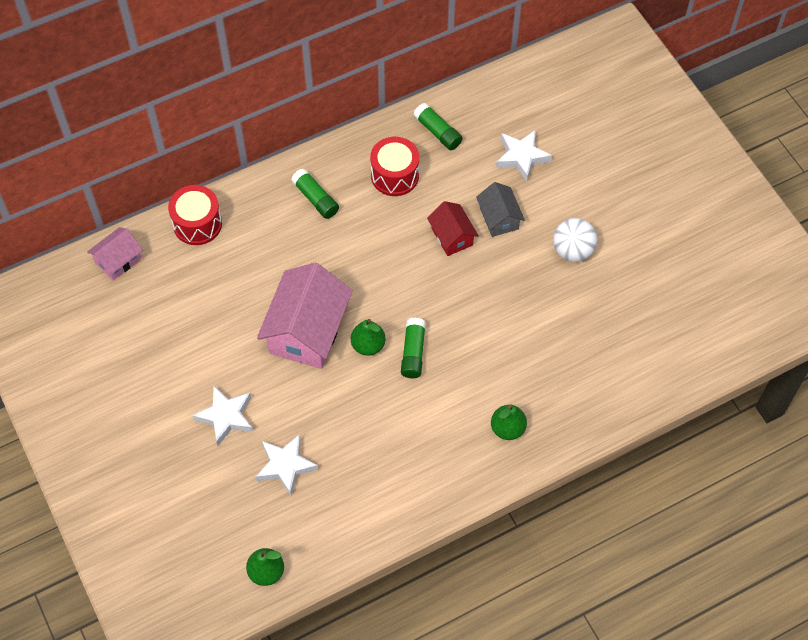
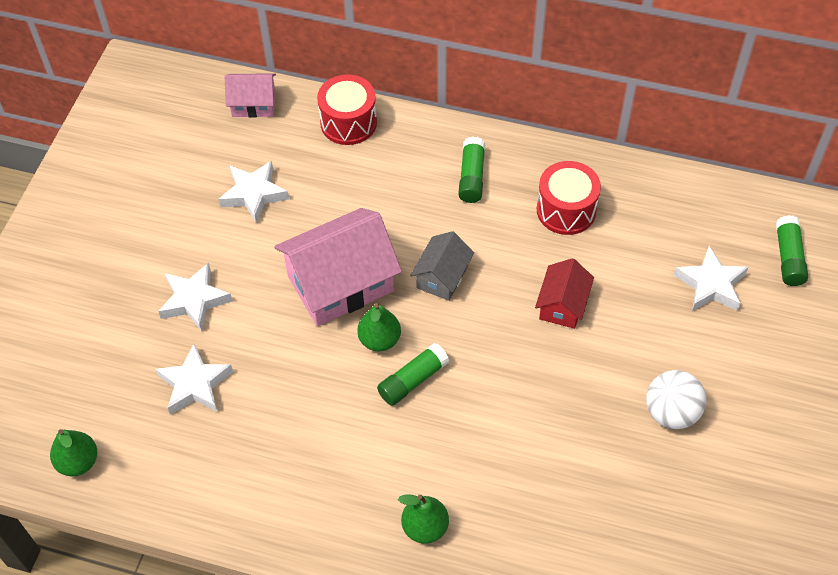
camera: 45 degrees right, 5 degrees down
green glue stick [413,103,463,150] -> green glue stick moved to [776,215,808,286]
grey house [476,182,525,237] -> grey house moved to [410,231,474,301]
none -> white star [218,161,289,223]

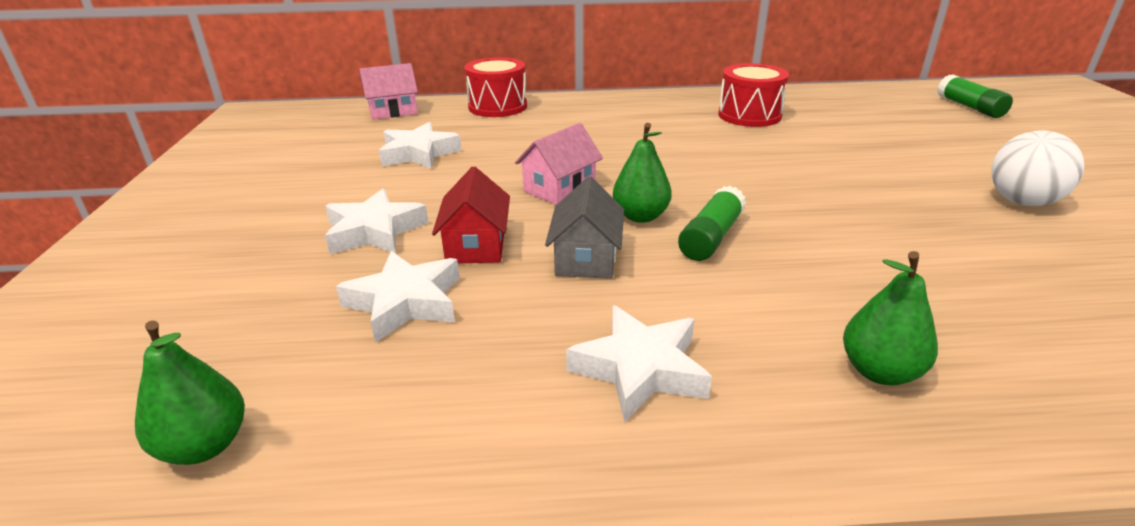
camera: 20 degrees left, 25 degrees down
pink house [274,208,402,326] -> pink house [515,123,603,205], size x0.53
grey house [410,231,474,301] -> grey house moved to [545,176,624,279]
green glue stick [458,136,486,203] -> none
red house [535,258,594,329] -> red house moved to [432,166,510,263]
white star [674,246,749,311] -> white star moved to [566,305,712,422]

